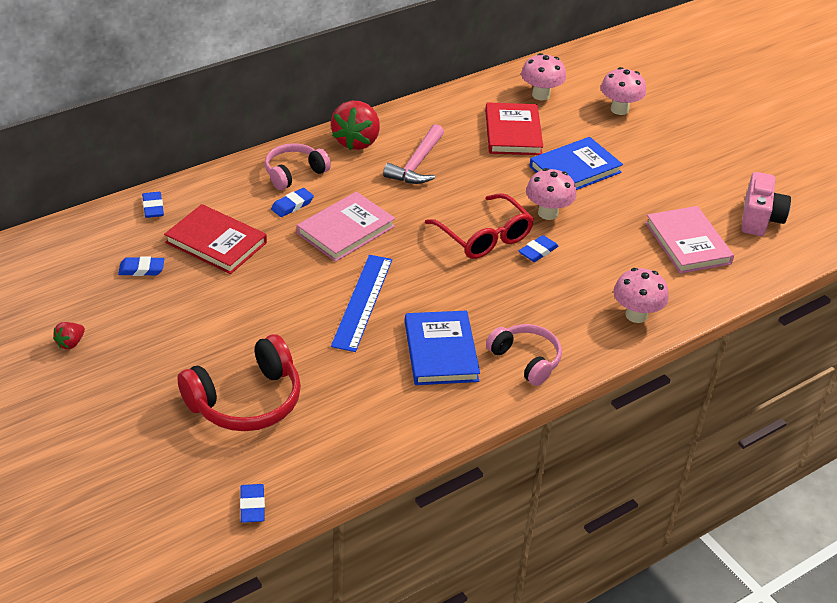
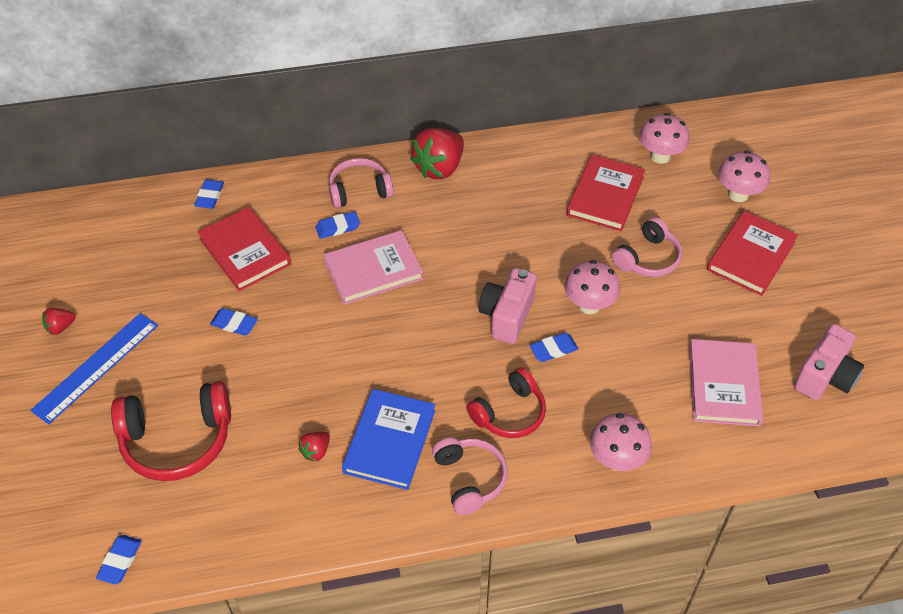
camera: 25 degrees right, 10 degrees up
blue eraser [118,256,164,276] -> blue eraser moved to [210,308,258,336]
blue ruler [331,255,392,352] -> blue ruler moved to [30,313,158,424]
pink hammer [383,124,444,184] -> none
red glasses [425,193,534,259] -> pink camera [479,268,537,344]
blue book [529,137,623,190] -> pink headphones [612,217,682,277]
none -> red strawberry [299,432,330,461]
none -> red headphones [467,367,546,438]
none -> red book [707,211,798,296]

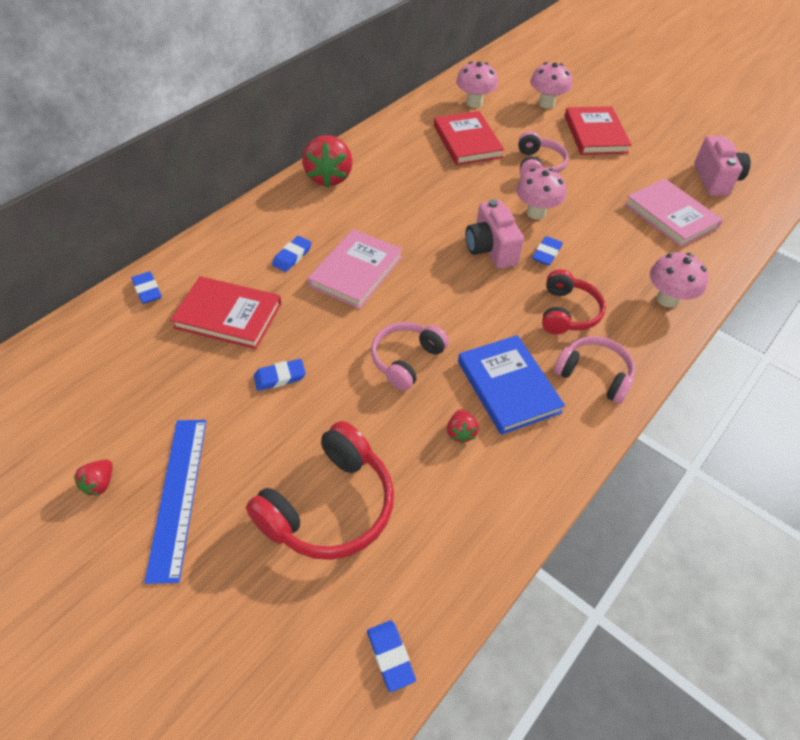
camera: 40 degrees left, 0 degrees up
pink headphones [329,158,394,208] -> pink headphones moved to [371,322,449,391]

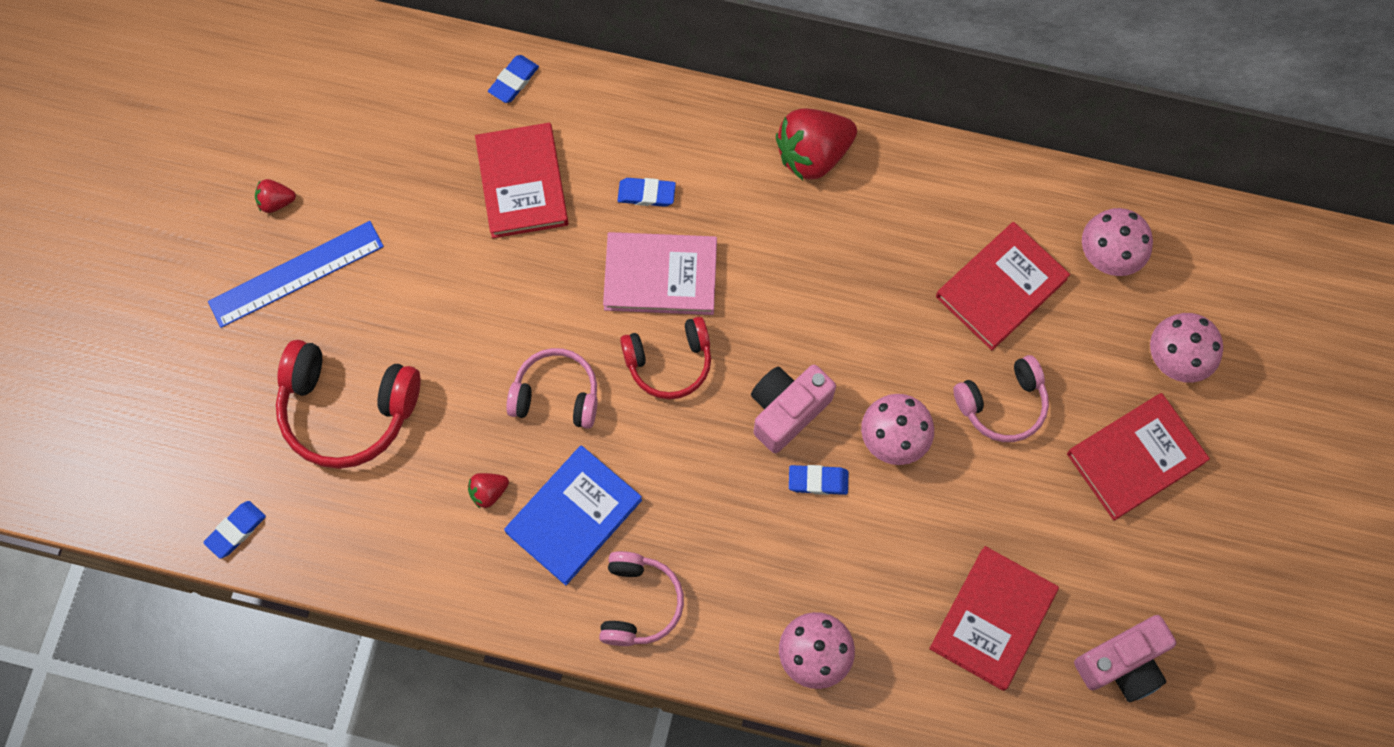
camera: 65 degrees right, 20 degrees up
blue eraser [254,359,306,391] -> none
red headphones [542,269,606,334] -> red headphones moved to [620,317,711,400]
pink book [625,179,723,247] -> red book [929,546,1059,691]

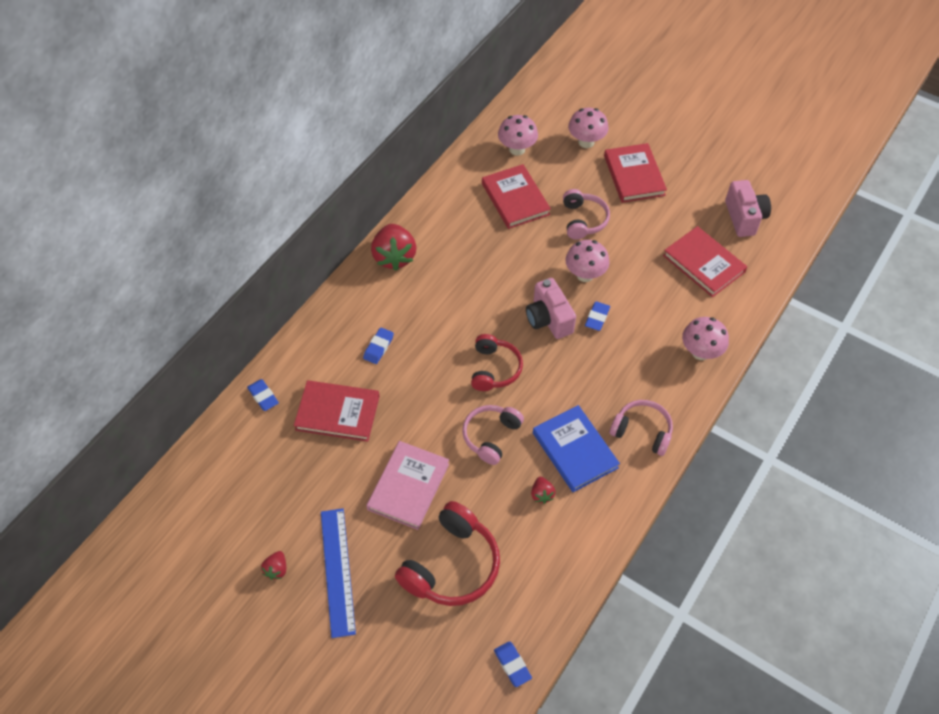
camera: 70 degrees left, 15 degrees down
pink book [603,232,717,315] -> pink book moved to [366,441,449,530]

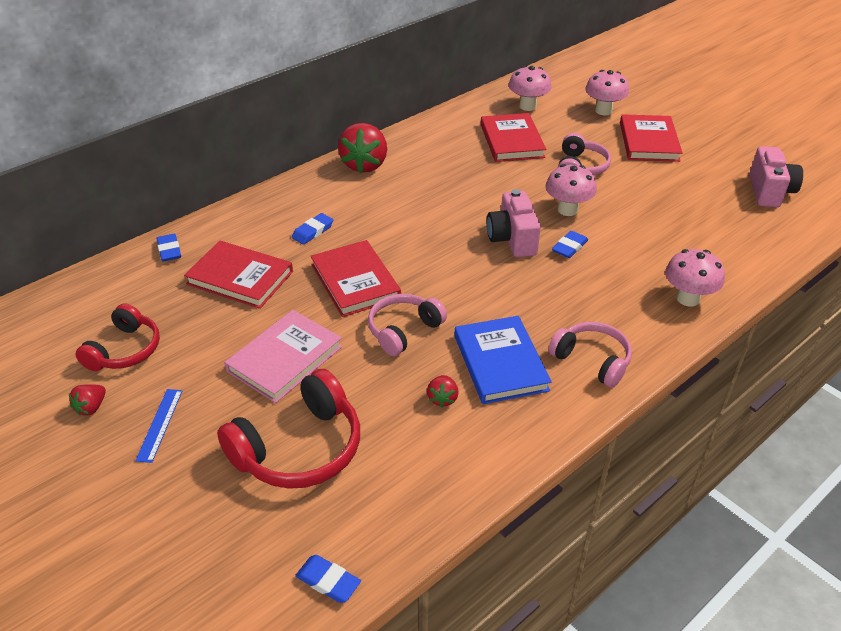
camera: 15 degrees right, 15 degrees down
blue ruler [321,508,356,638] -> blue ruler [135,389,183,463], size x0.55
red headphones [471,334,523,391] -> red headphones moved to [76,303,160,371]
blue eraser [494,641,532,687] -> blue eraser turned 45 degrees counterclockwise [295,555,361,603]
red book [663,226,747,297] -> red book moved to [311,240,401,317]

